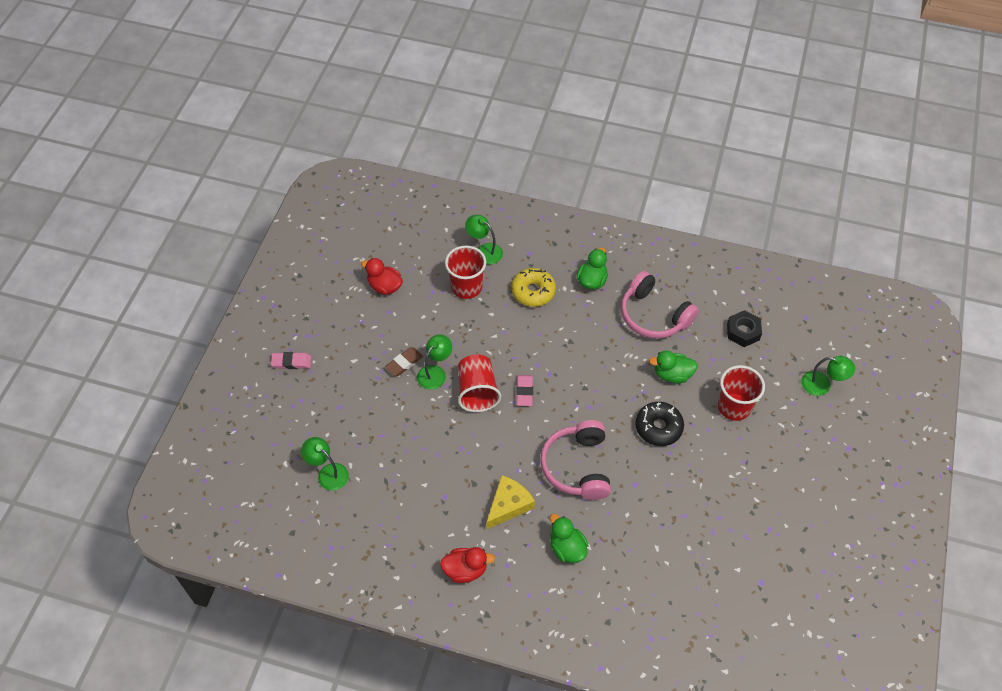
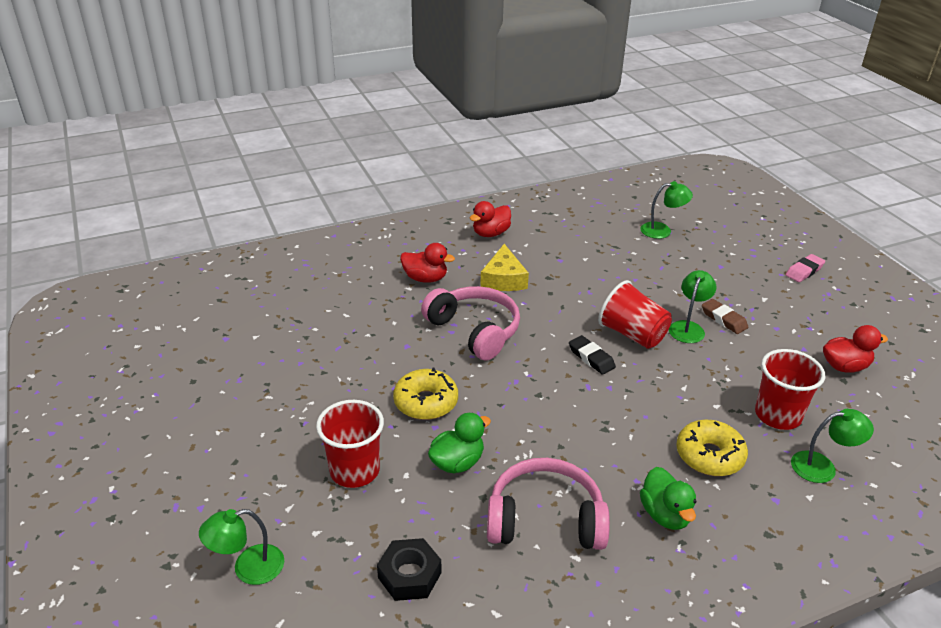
camera: 140 degrees right, 20 degrees down
brown eraser [385,347,423,376] -> brown eraser turned 45 degrees counterclockwise [702,299,748,334]
green lamp [417,334,452,390] -> green lamp turned 150 degrees counterclockwise [669,270,716,343]
pink eraser [516,375,533,406] -> black eraser [569,335,616,375]
green duck [550,514,588,563] -> red duck [400,243,455,283]
black donut [635,402,684,446] -> yellow donut [393,367,458,420]

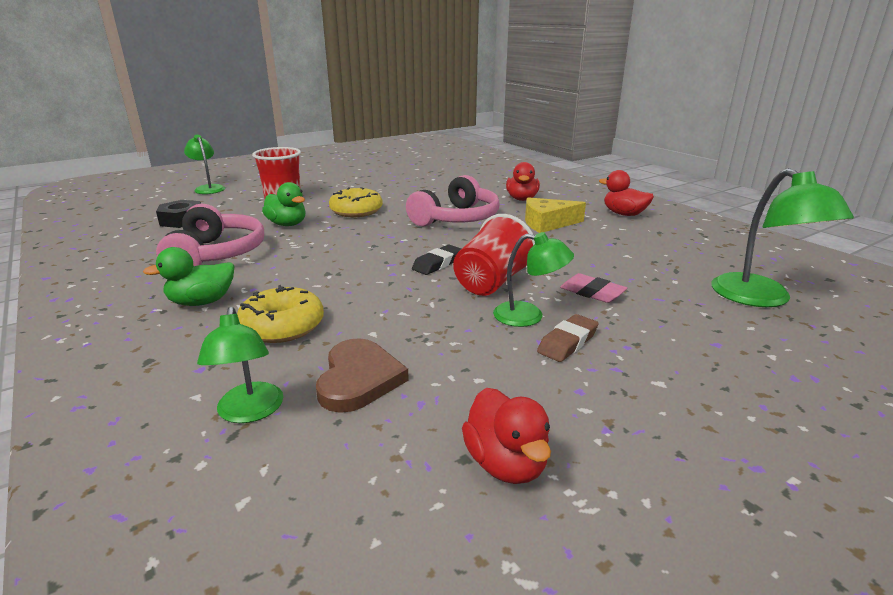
camera: 80 degrees right, 10 degrees down
green lamp [640,181,693,239] -> green lamp [711,168,854,307], size x1.56
red cup [755,349,825,430] -> brown heart [316,338,409,413]
pink eraser [785,254,825,282] -> pink eraser moved to [560,273,627,303]

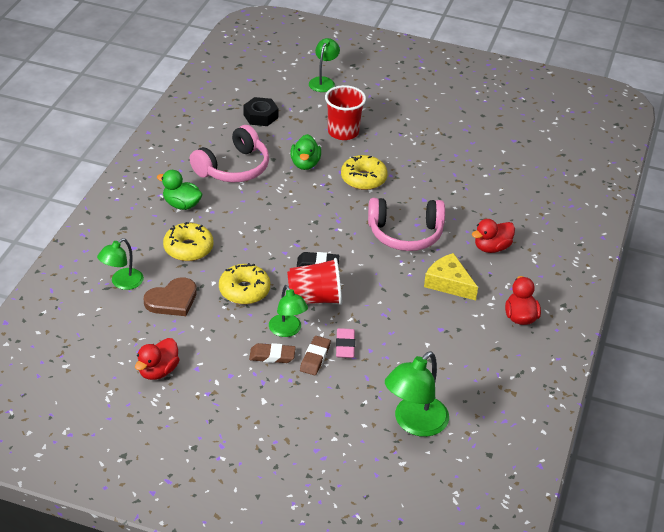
camera: 50 degrees right, 15 degrees up
none -> yellow donut [219,263,270,304]
none -> brown eraser [300,336,331,376]

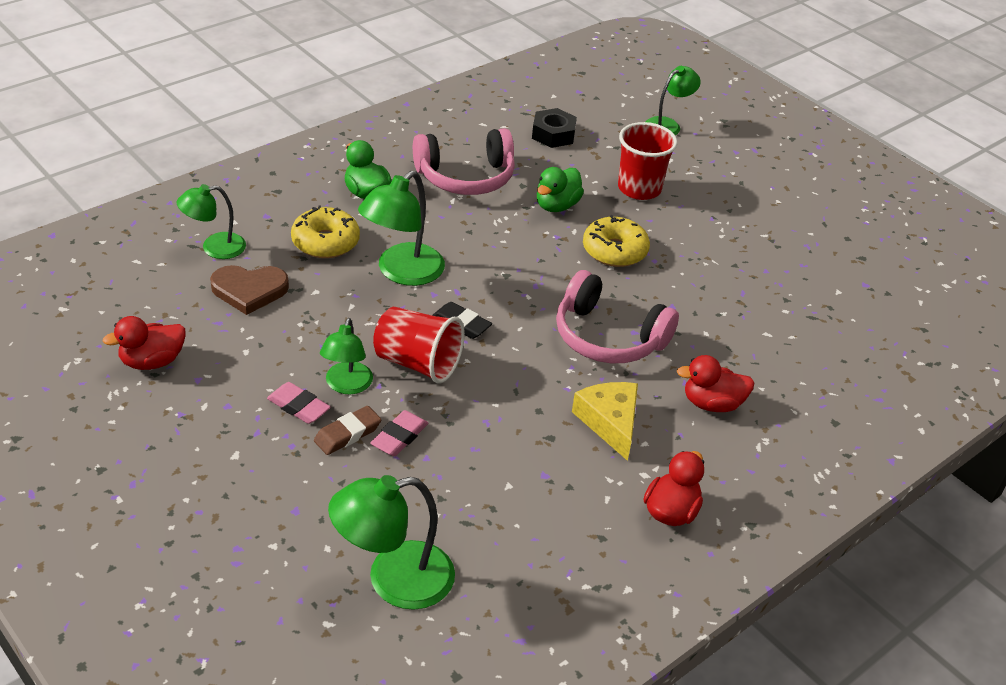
camera: 30 degrees right, 0 degrees up
yellow donut [219,263,270,304] -> none
brown eraser [249,343,296,363] -> pink eraser [267,382,331,424]
none -> green lamp [358,171,445,286]

